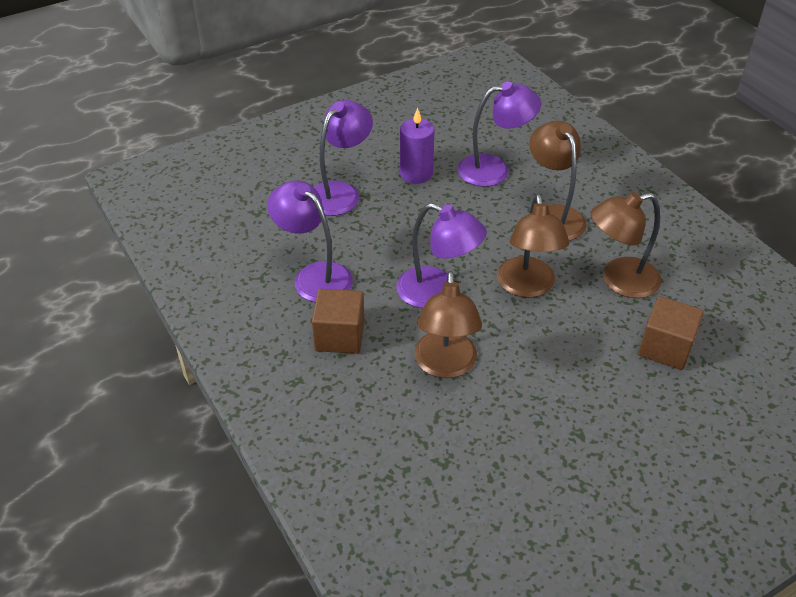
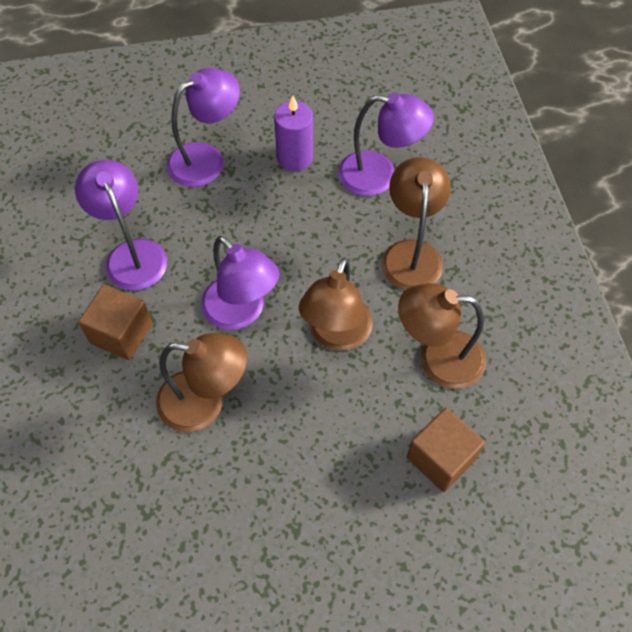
camera: 20 degrees right, 15 degrees up
brown lamp [414,271,482,378] -> brown lamp turned 105 degrees counterclockwise [156,333,247,432]

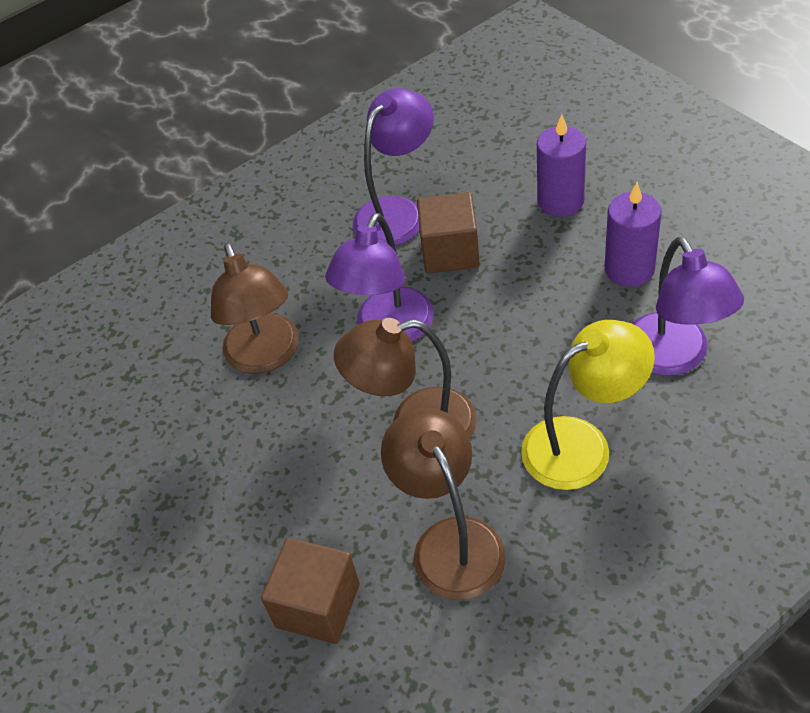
camera: 70 degrees right, 10 degrees down
brown cube [78,285,152,360] -> brown cube moved to [417,192,480,273]
purple lamp [166,68,240,187] -> purple candle [537,114,586,217]
brown lamp [382,157,451,290] -> yellow lamp [521,320,655,490]

